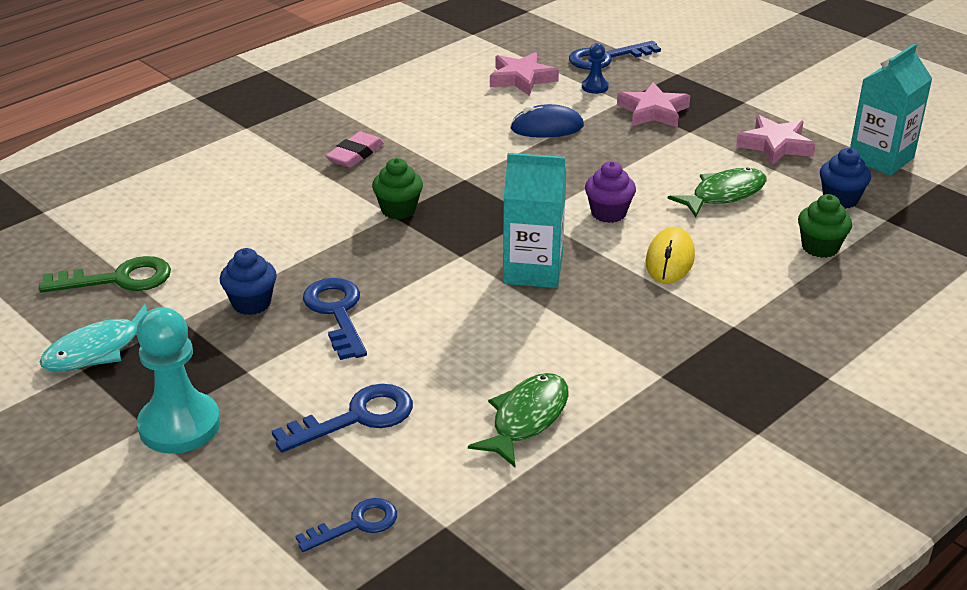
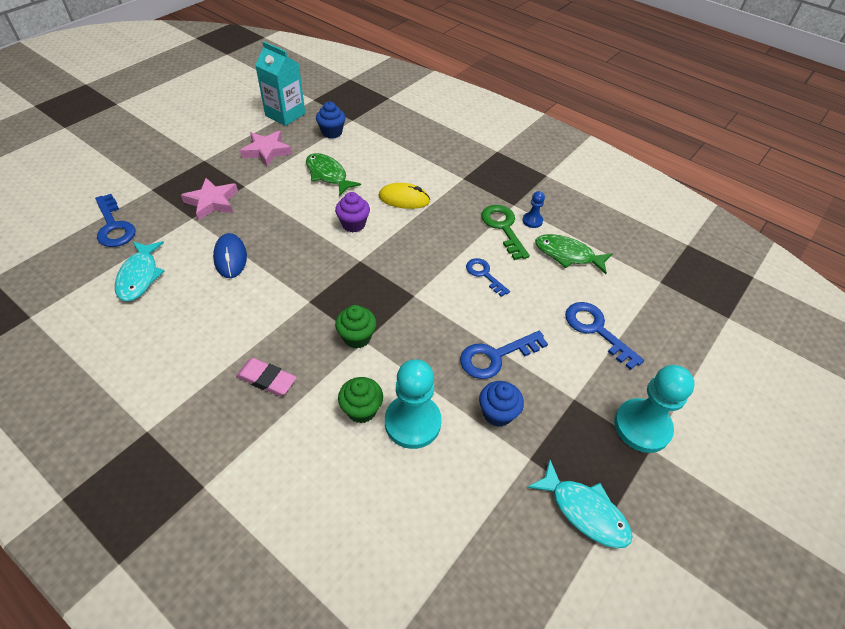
camera: 100 degrees left, 15 degrees up
green key [39,256,171,293] -> green key moved to [481,205,530,260]
blue key [295,498,397,552] -> blue key moved to [466,258,510,297]
pink star [490,52,559,96] -> turquoise fish [115,241,164,302]
turquoise carton [503,153,567,288] -> none
blue pawn [582,43,609,94] -> blue pawn moved to [522,191,545,228]
green cupcake [798,194,852,258] -> green cupcake moved to [338,377,383,423]
none -> turquoise pawn [385,359,442,449]

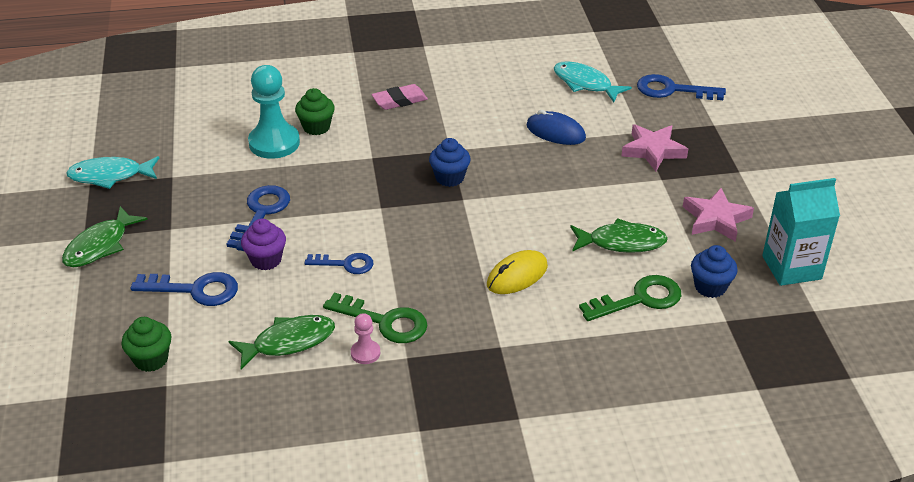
camera: 135 degrees right, 10 degrees down
purple cupcake [335,192,370,232] -> purple cupcake moved to [241,219,286,270]
green cupcake [335,305,376,349] -> green cupcake moved to [121,317,172,372]
blue cupcake [479,381,524,427] -> blue cupcake moved to [429,138,471,187]
blue pawn [522,191,545,228] -> pink pawn [351,313,380,364]
turquoise pawn [614,365,695,453] -> green fish [62,206,148,267]
none -> green key [579,275,681,321]

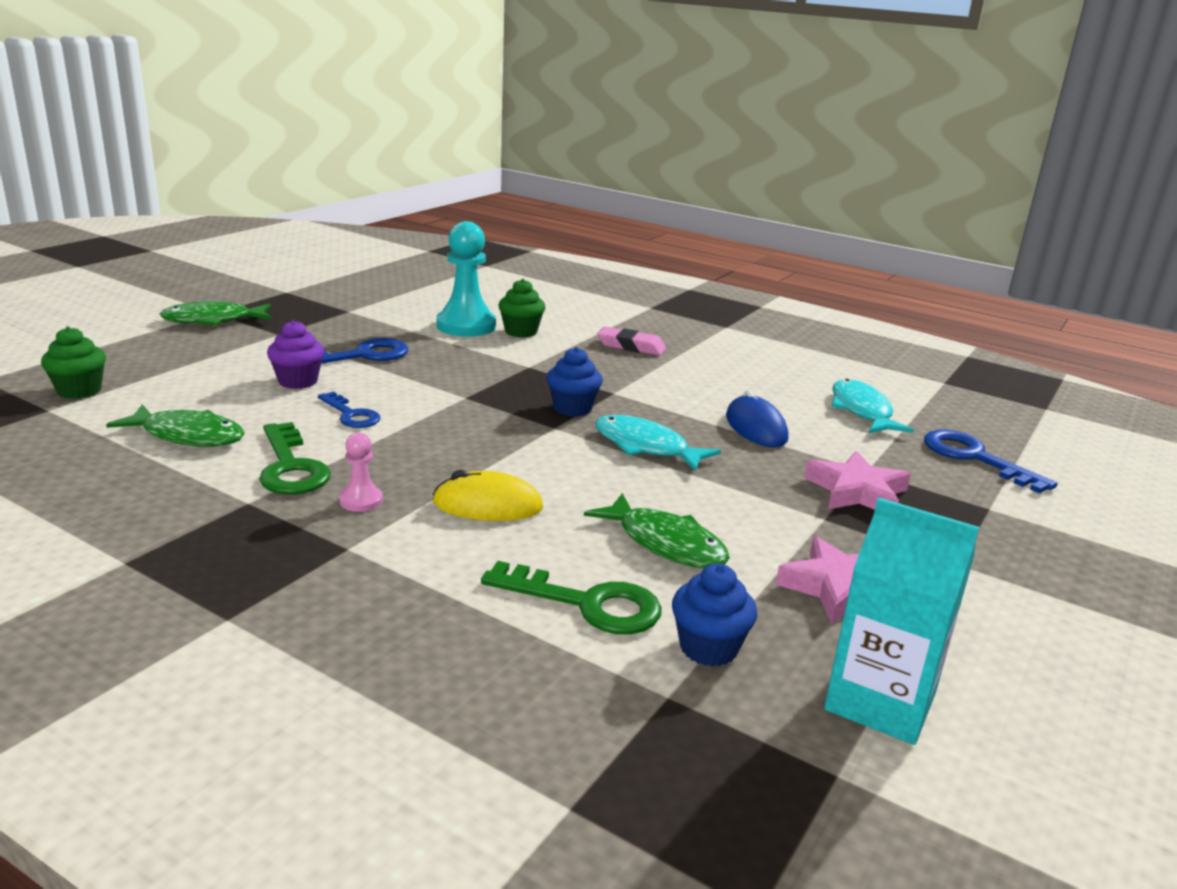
camera: 40 degrees right, 15 degrees down
turquoise fish [66,156,159,189] -> turquoise fish moved to [595,415,721,472]
blue key [131,272,238,306] -> none
pink pawn [351,313,380,364] -> pink pawn moved to [339,432,383,512]

